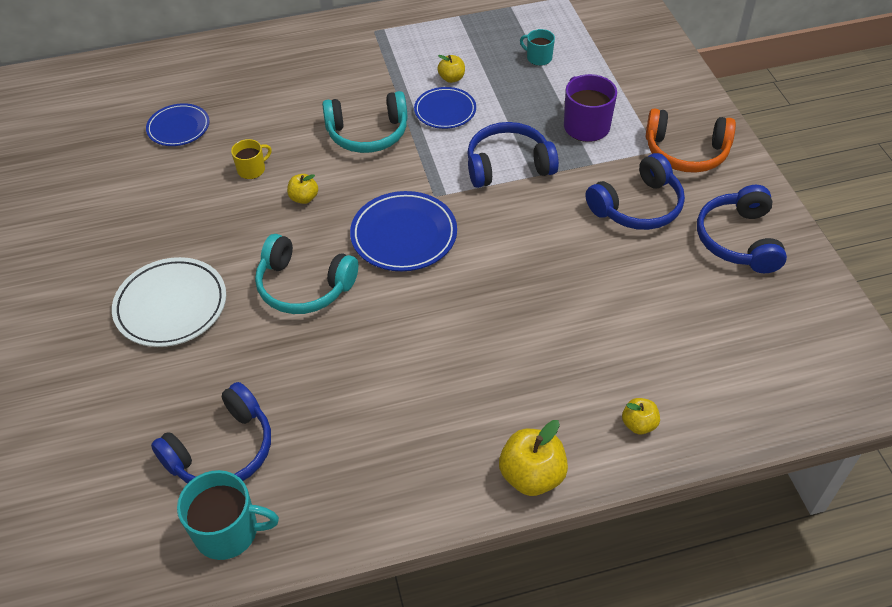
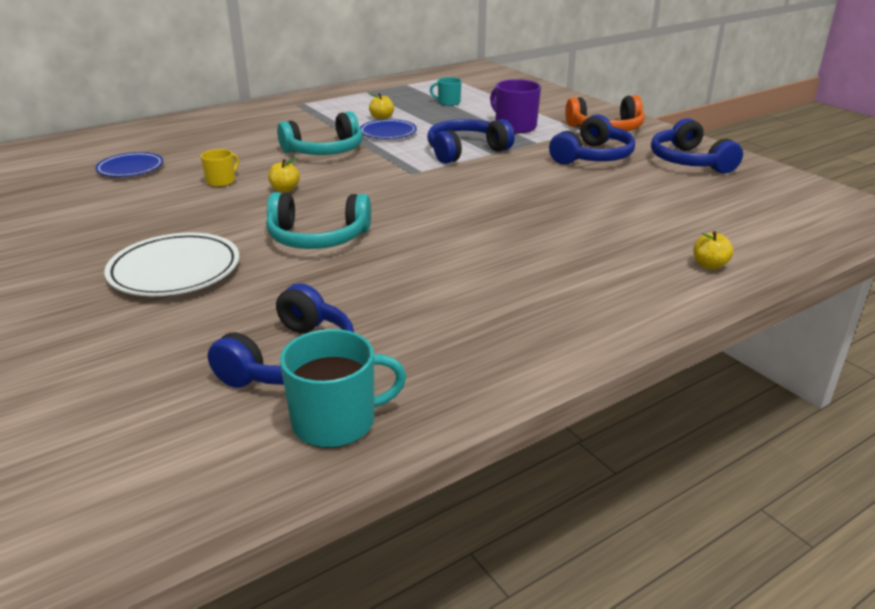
camera: 20 degrees left, 20 degrees down
blue plate [350,191,457,271] -> none
yellow apple [499,420,568,496] -> none

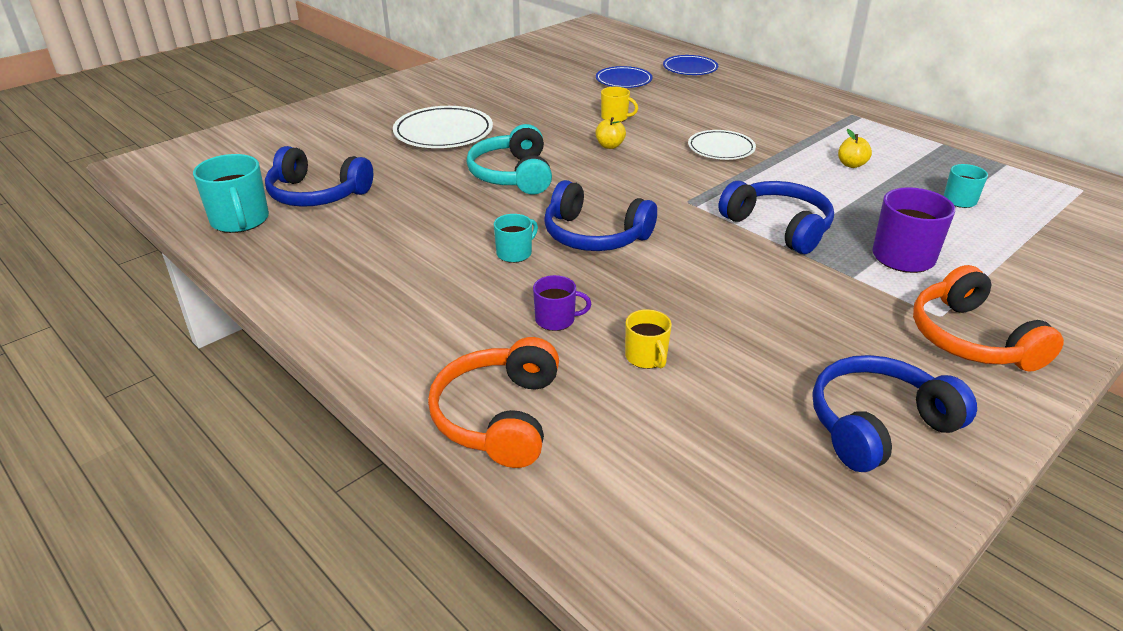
camera: 80 degrees right, 5 degrees up
turquoise headphones [277,111,362,155] -> white plate [688,130,756,160]
blue plate [360,119,417,139] -> blue plate moved to [663,55,718,75]
blue headphones [549,114,635,165] -> blue headphones moved to [544,180,657,251]
yellow apple [693,231,733,270] -> orange headphones [428,337,559,468]
none -> turquoise mug [494,214,538,263]
none -> purple mug [533,275,591,331]
none -> yellow mug [625,309,672,369]

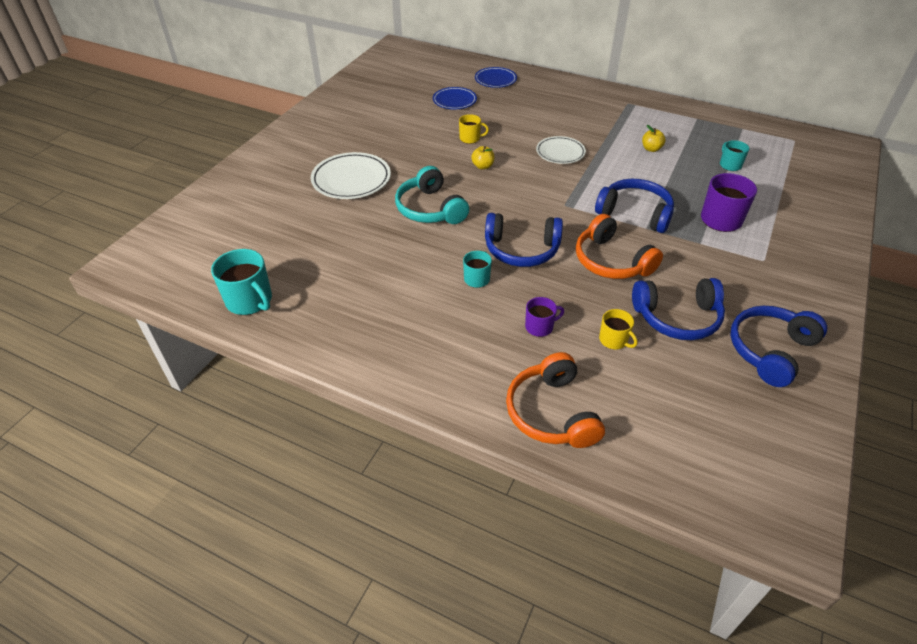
camera: 20 degrees left, 10 degrees up
blue headphones [265,146,373,207] -> blue headphones moved to [632,278,725,340]
orange headphones [913,265,1064,372] -> orange headphones moved to [576,214,663,279]

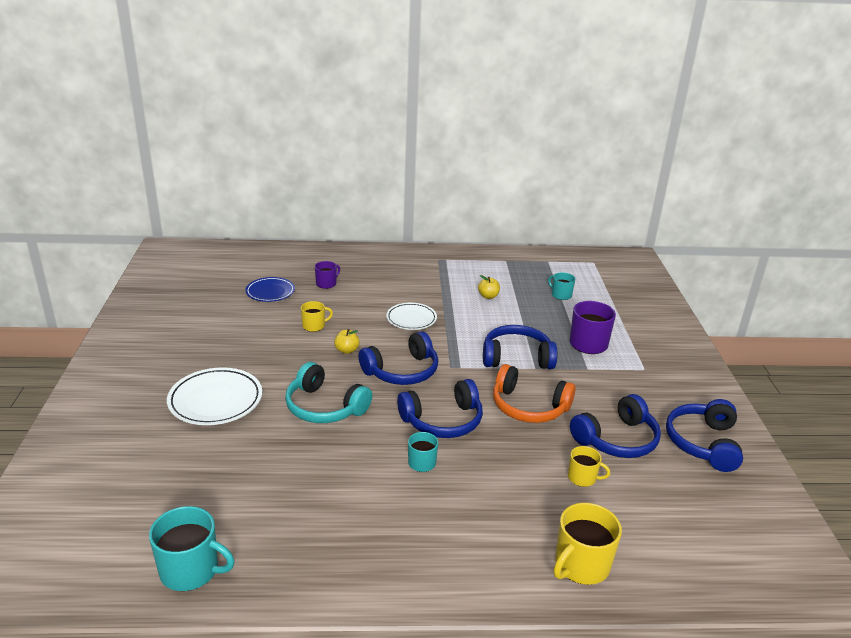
camera: 30 degrees left, 15 degrees down
blue plate [475,67,517,88] -> none
orange headphones [506,352,605,448] -> yellow mug [554,503,622,585]
purple mug [525,297,564,337] -> purple mug moved to [315,261,340,289]
none -> blue headphones [359,331,438,385]

